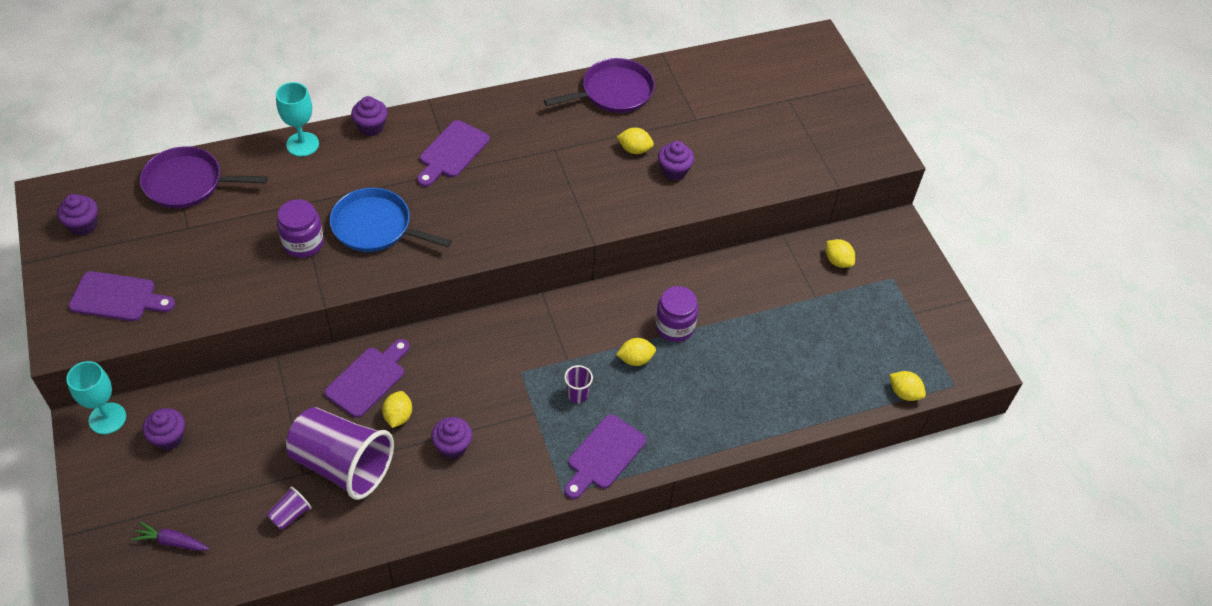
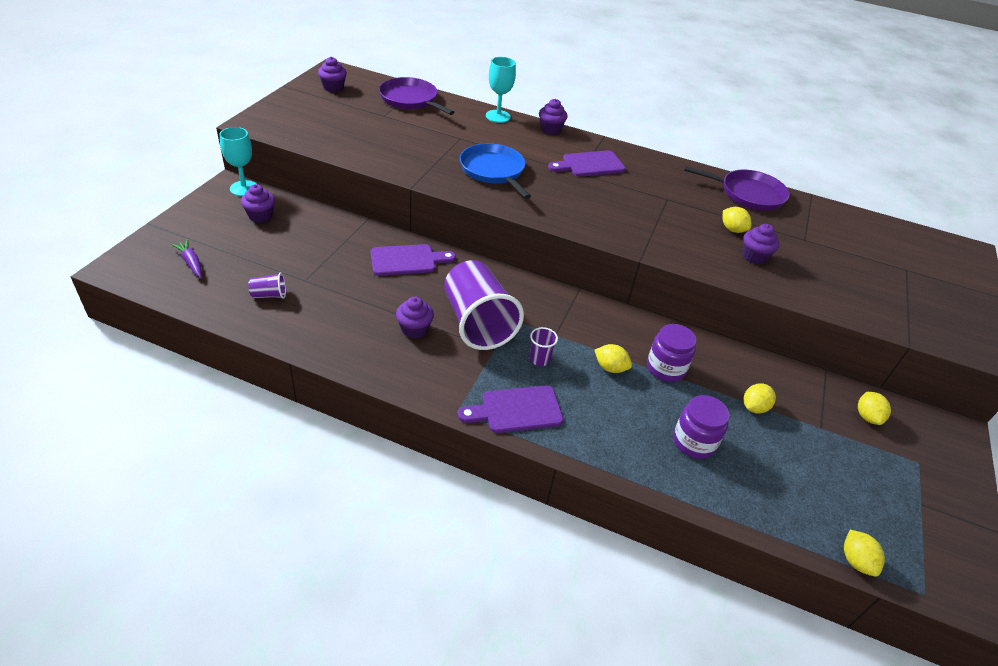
camera: 40 degrees right, 10 degrees down
purple cutting board [69,271,175,321] -> none
purple jar [277,199,324,258] -> purple jar moved to [673,395,730,459]
purple cup [286,407,394,500] -> purple cup moved to [444,260,524,350]
yellow lemon [382,391,412,428] -> yellow lemon moved to [743,383,776,414]

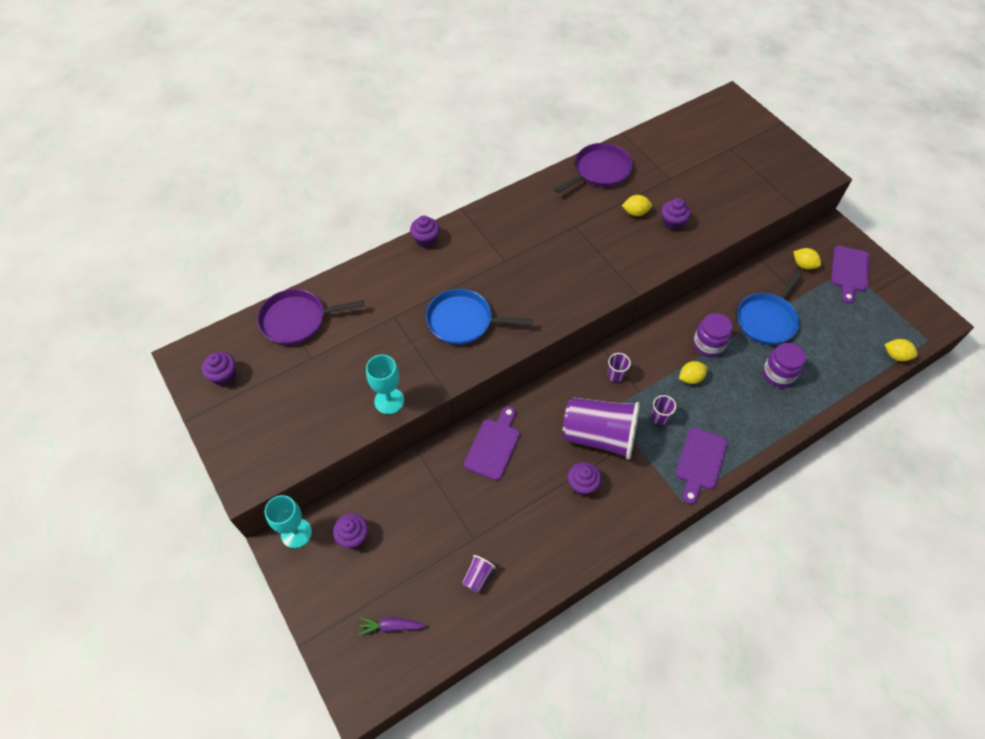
camera: 50 degrees left, 15 degrees up
turquoise goblet [486,57,516,123] -> turquoise goblet moved to [366,354,404,414]
purple cutting board [548,151,625,177] -> purple cutting board moved to [831,246,870,304]
yellow lemon [743,383,776,414] -> blue pan [737,271,802,345]
none -> purple cup [608,353,631,382]

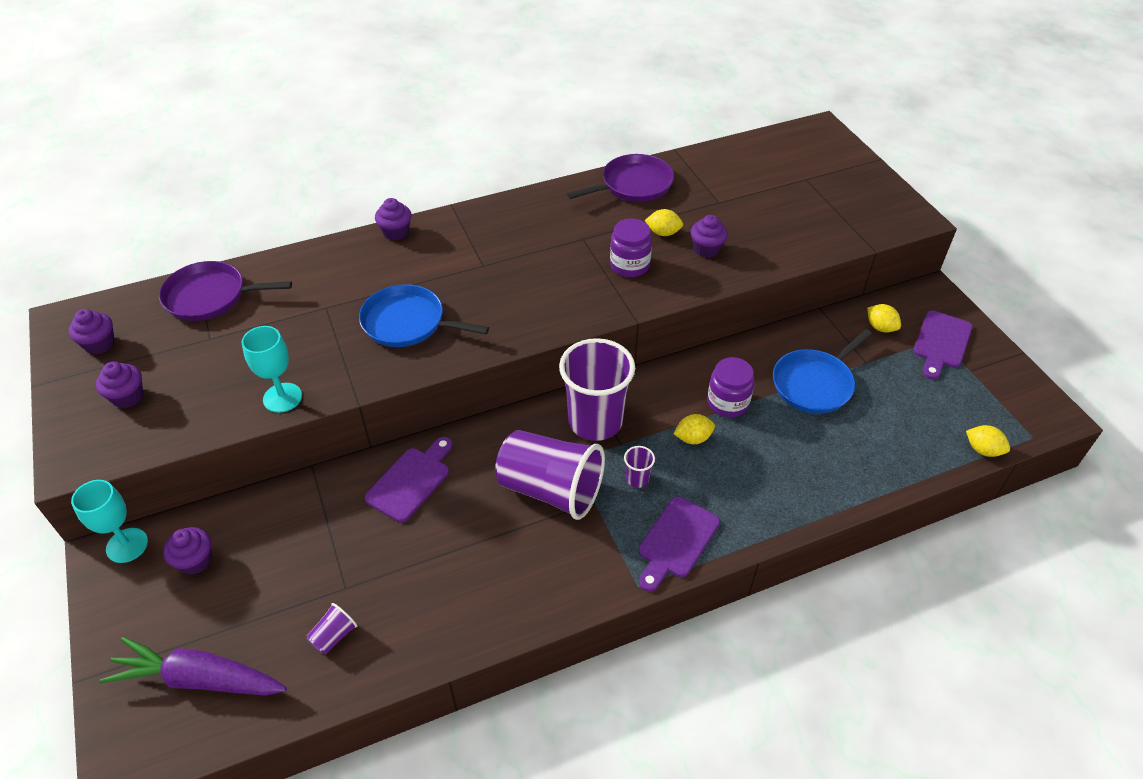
camera: 10 degrees right, 10 degrees down
purple carrot [358,617,426,635] -> purple carrot [100,637,287,696], size x2.03
purple cupcake [568,462,601,495] -> purple cupcake moved to [96,361,143,408]
purple cup [608,353,631,382] -> purple cup [559,338,635,441], size x2.47
purple jar [763,343,806,387] -> purple jar moved to [610,219,652,277]

